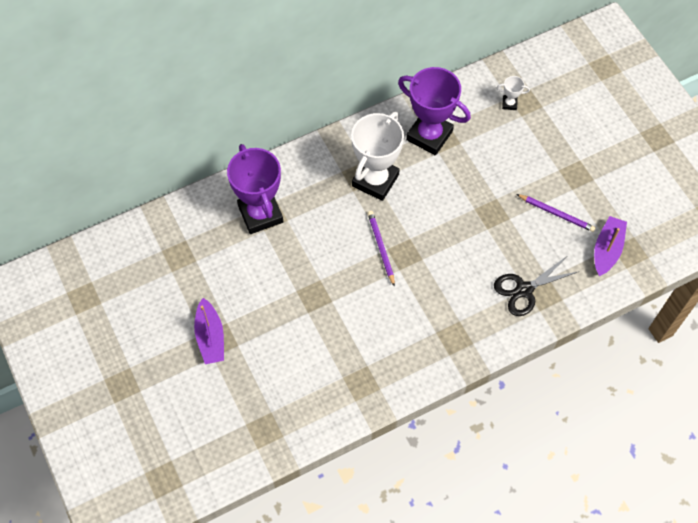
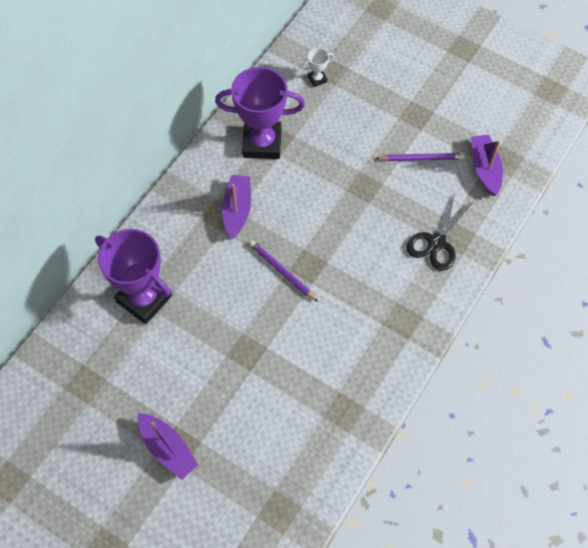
camera: 30 degrees left, 0 degrees up
white trophy [351,112,404,201] -> purple boat [222,175,251,239]

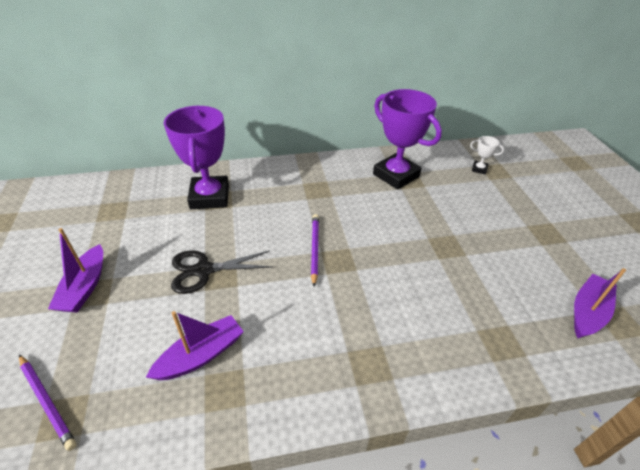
camera: 45 degrees right, 20 degrees down
purple boat [222,175,251,239] -> purple boat moved to [146,311,244,380]
purple pencil [376,153,464,161] -> purple pencil moved to [19,355,77,451]
black scissors [406,193,474,271] -> black scissors moved to [171,250,273,294]

